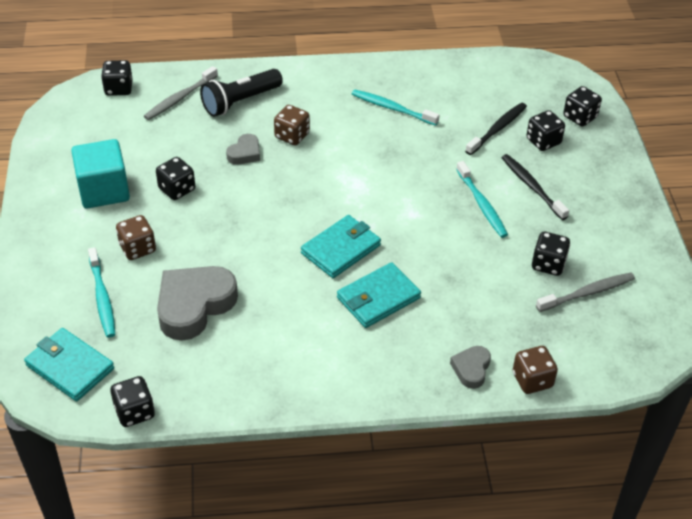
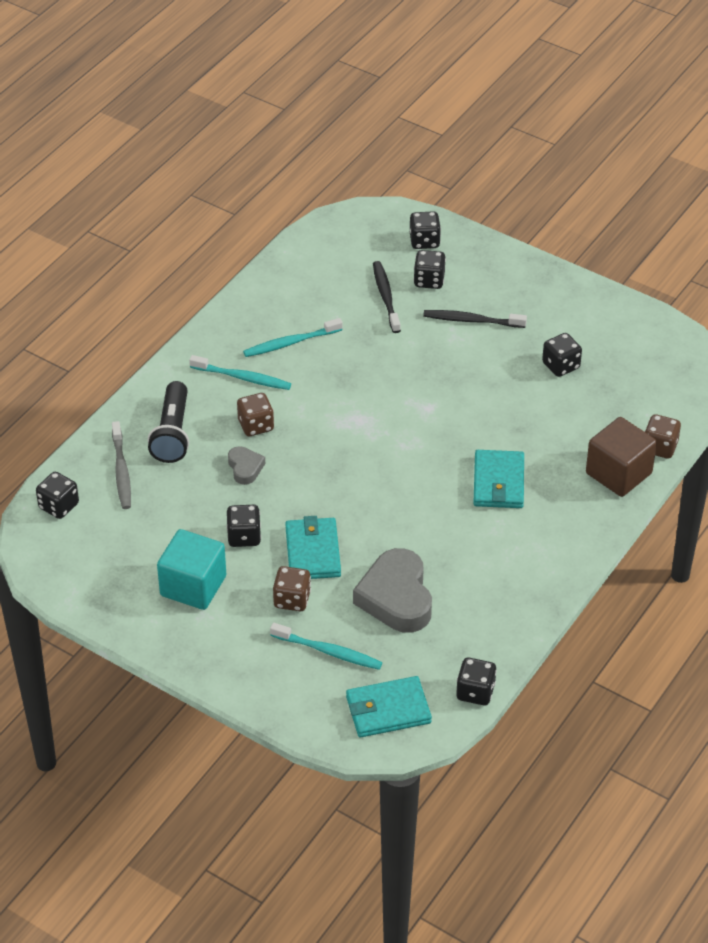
camera: 50 degrees left, 0 degrees up
turquoise wallet [301,215,381,278] -> turquoise wallet moved to [285,516,341,579]
grey heart [450,346,491,389] -> brown cube [586,417,657,497]
turquoise toothbrush [456,161,508,238] -> turquoise toothbrush moved to [189,355,291,390]
grey toothbrush [536,273,635,312] -> none

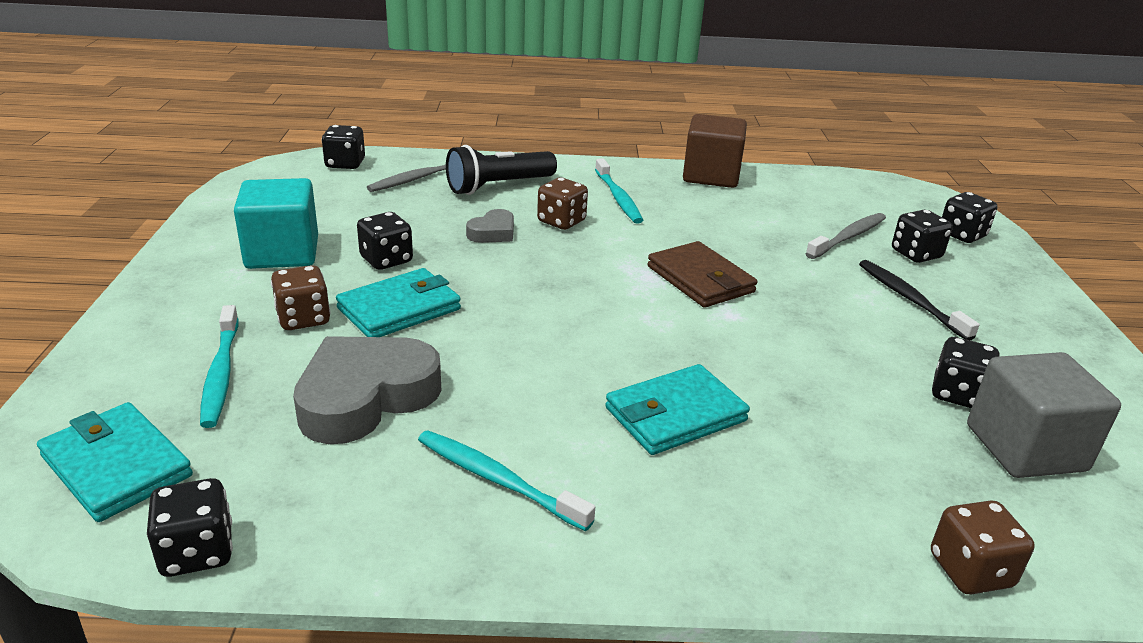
camera: 55 degrees right, 15 degrees down
turquoise toothbrush [243,318,343,357] -> turquoise toothbrush moved to [418,430,595,531]
black toothbrush [373,261,401,333] -> grey toothbrush [805,213,886,259]
brown cube [586,417,657,497] -> brown cube moved to [683,114,747,188]
none -> brown wallet [647,241,757,308]
none -> grey cube [967,352,1121,478]

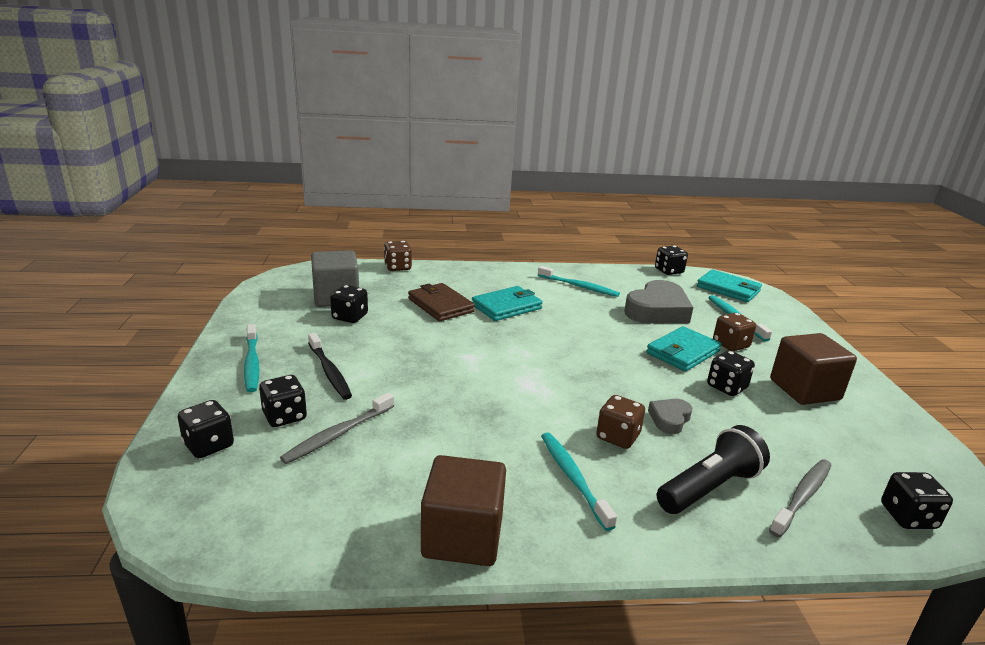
camera: 175 degrees right, 5 degrees down
turquoise cube [234,178,318,269] -> brown cube [770,333,857,405]
brown wallet [647,241,757,308] -> brown wallet moved to [408,283,475,321]
none -> turquoise toothbrush [244,324,259,393]

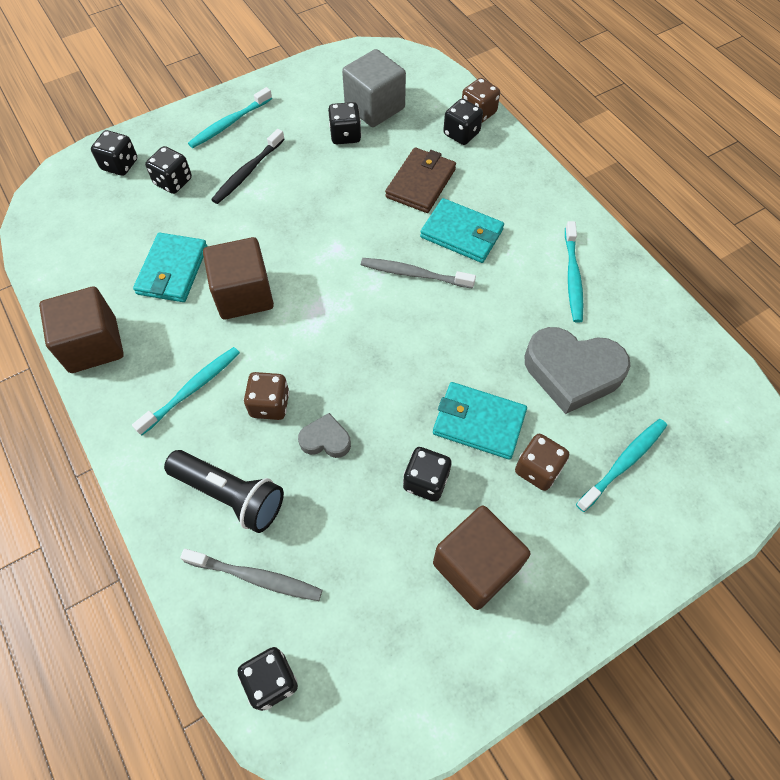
camera: 65 degrees right, 35 degrees up
grey toothbrush [280,392,394,464] -> grey toothbrush moved to [361,258,476,289]
black dice [655,246,688,275] -> black dice moved to [443,99,483,145]
turquoise wallet [697,269,762,302] -> turquoise wallet moved to [133,233,207,302]
none -> brown cube [203,237,274,319]

